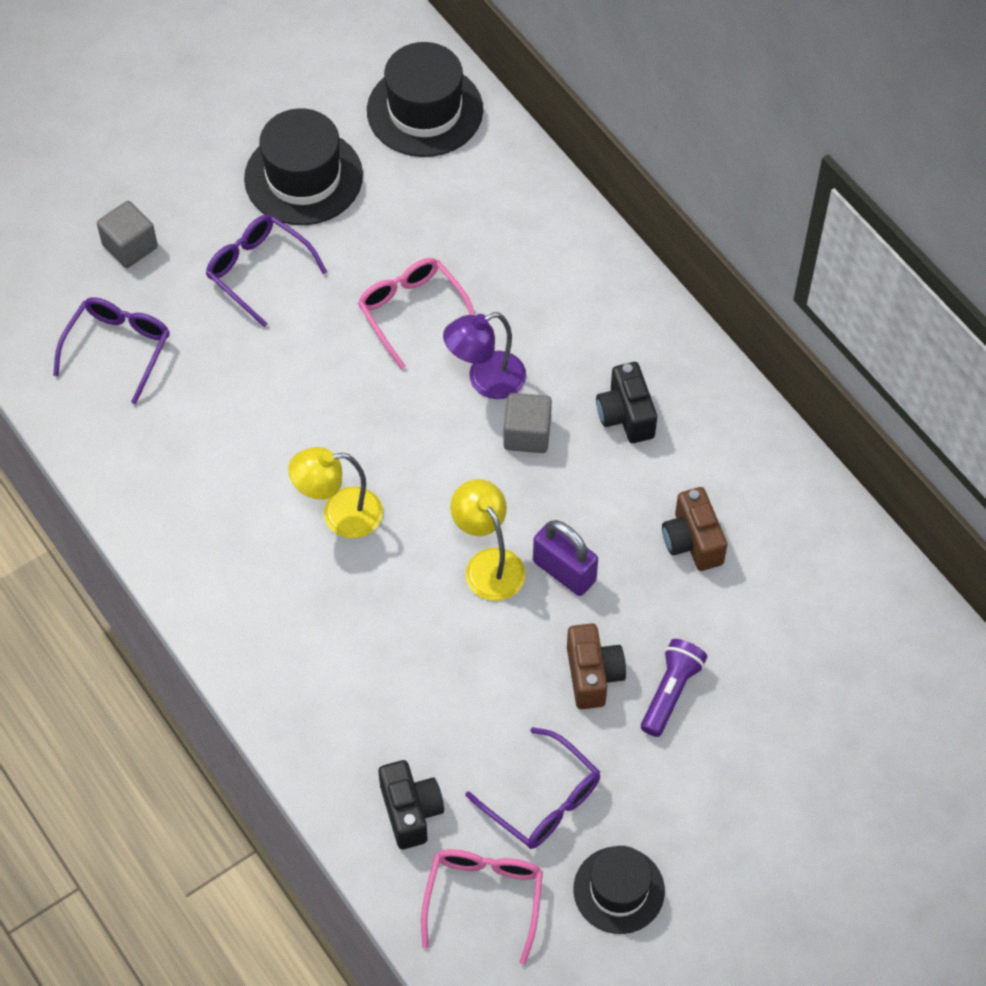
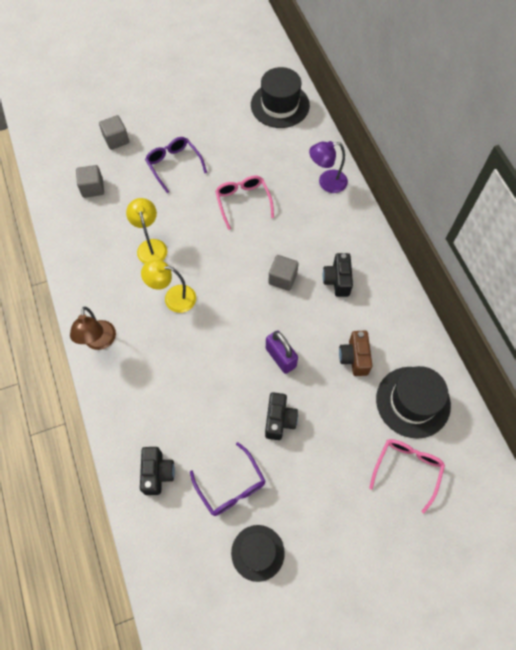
camera: 15 degrees right, 5 degrees up
purple glasses [53,297,170,404] -> grey cube [76,165,104,198]
black hat [244,108,363,225] -> black hat moved to [376,366,451,439]
pink glasses [421,849,543,965] -> pink glasses moved to [369,439,445,513]
purple lamp [443,312,526,399] -> purple lamp moved to [309,141,348,193]
yellow lamp [450,479,525,601] -> yellow lamp moved to [126,198,167,264]
brown camera [567,623,626,709] -> black camera [265,392,298,440]
purple flashlight [641,639,707,737] -> none
none -> brown lamp [70,307,116,350]

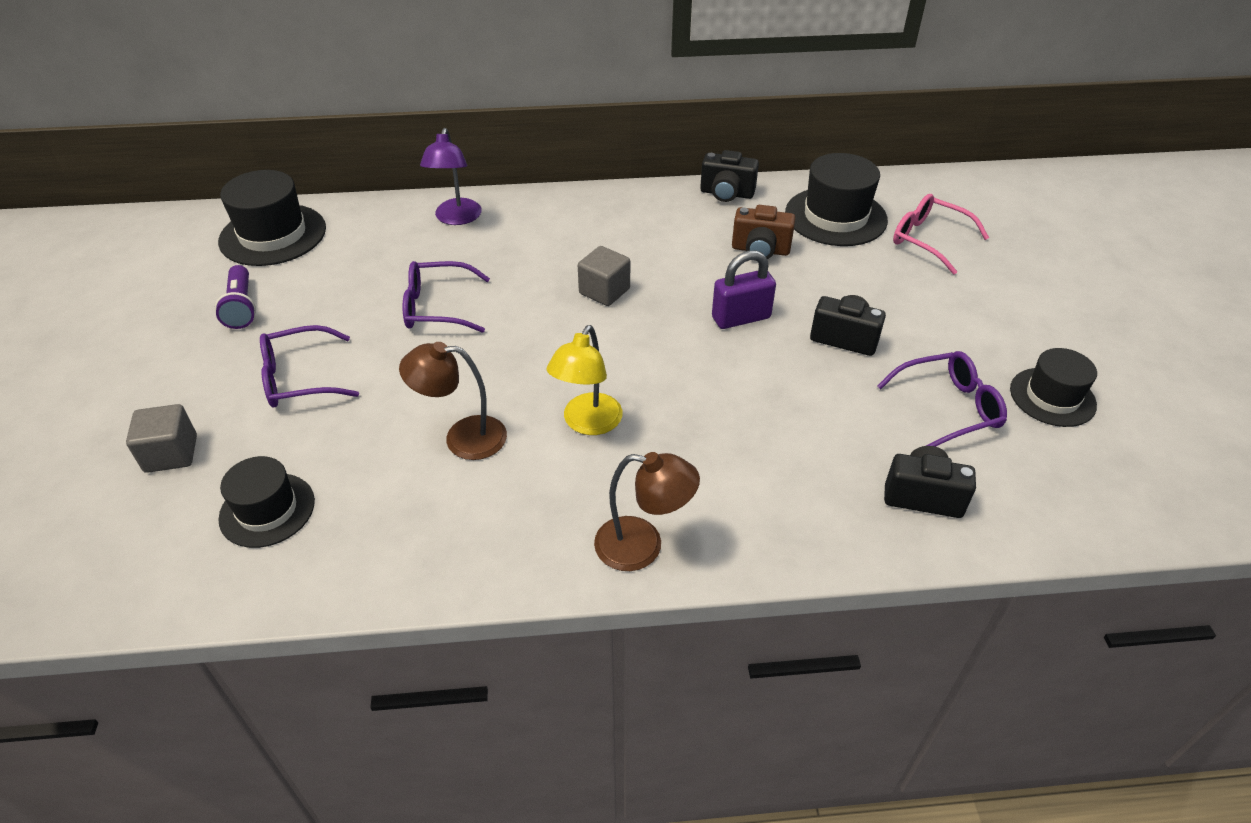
camera: 75 degrees left, 20 degrees down
grey cube [76,165,104,198] -> black hat [218,456,315,548]
yellow lamp [126,198,167,264] -> brown lamp [399,342,507,460]
pink glasses [215,176,274,230] -> purple glasses [402,261,490,333]
black camera [323,253,353,297] -> black camera moved to [700,150,759,202]
none -> purple flashlight [215,265,256,329]

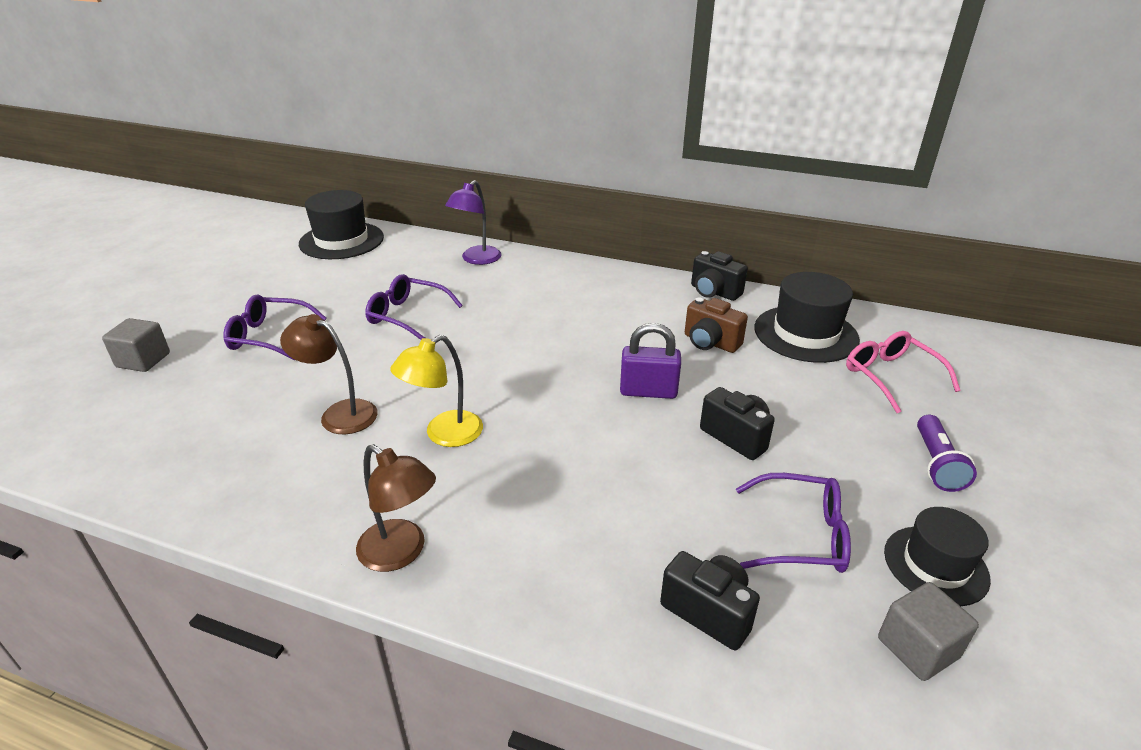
camera: 25 degrees right, 10 degrees down
purple flashlight [215,265,256,329] -> purple flashlight moved to [917,415,977,492]
black hat [218,456,315,548] -> none
grey cube [578,246,630,306] -> grey cube moved to [878,582,979,681]

